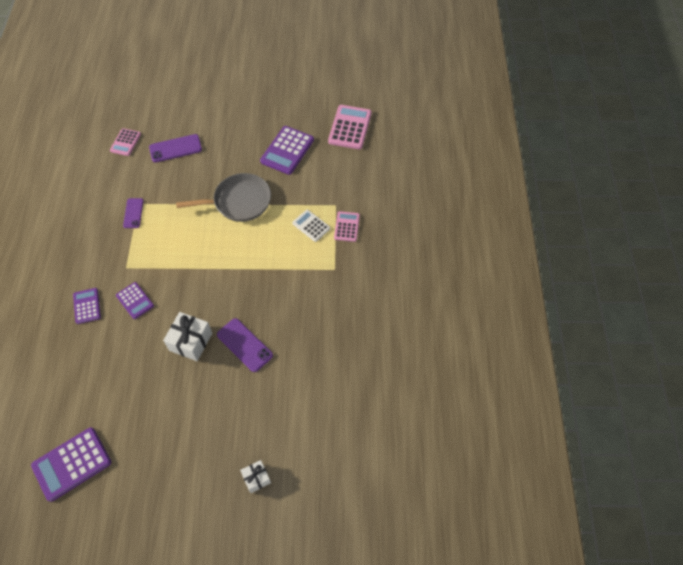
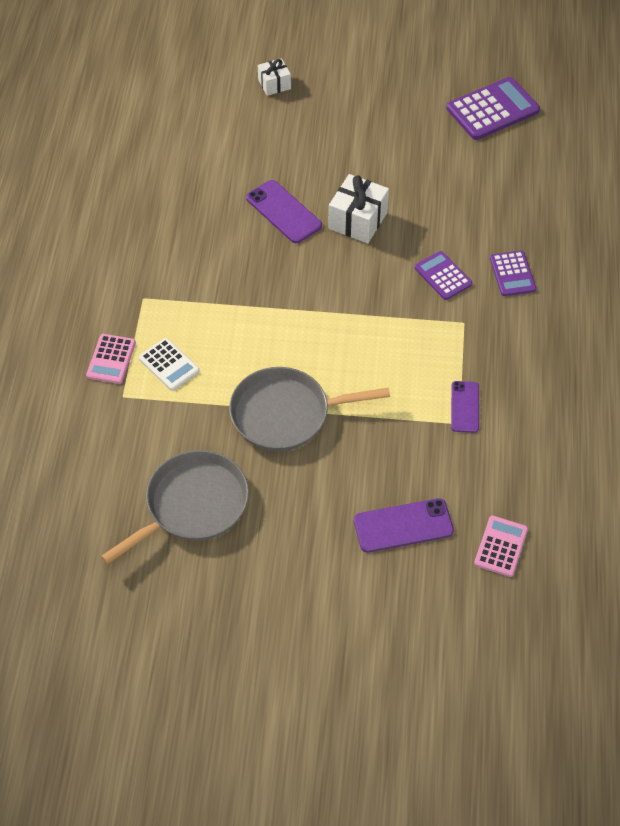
camera: 175 degrees left, 5 degrees down
purple calculator [260,126,314,175] -> grey pan [101,450,249,564]
pink calculator [328,105,372,149] -> none

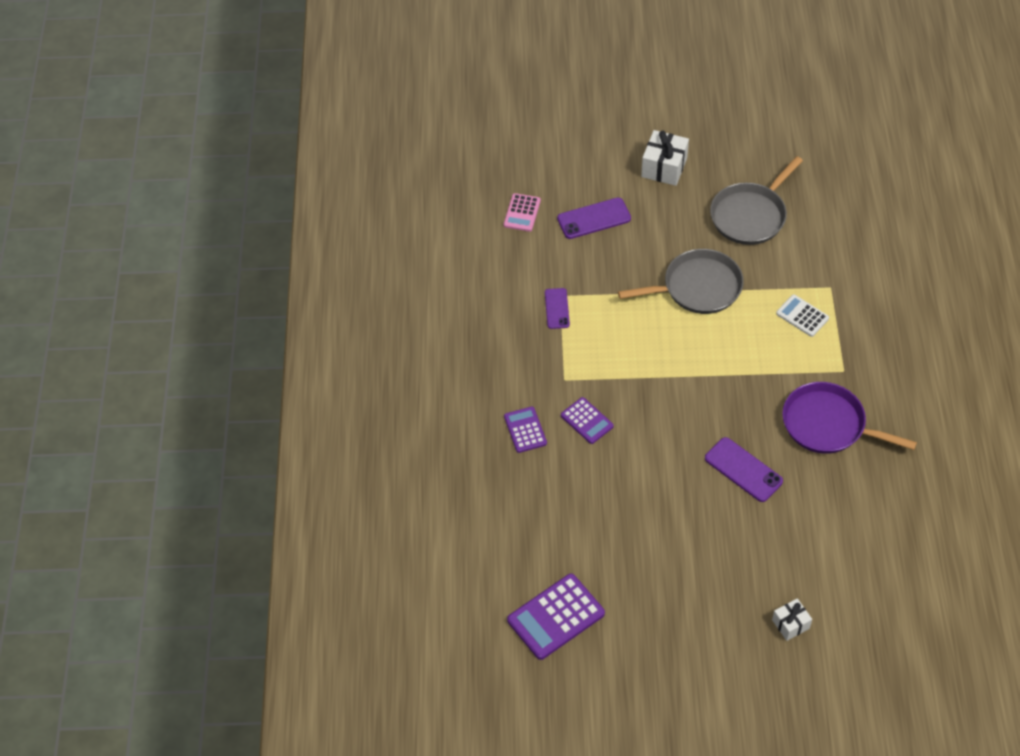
camera: 175 degrees right, 0 degrees up
pink calculator [86,334,136,384] -> none
white gift [328,174,389,243] -> white gift moved to [641,130,689,186]
none -> purple pan [782,382,917,454]

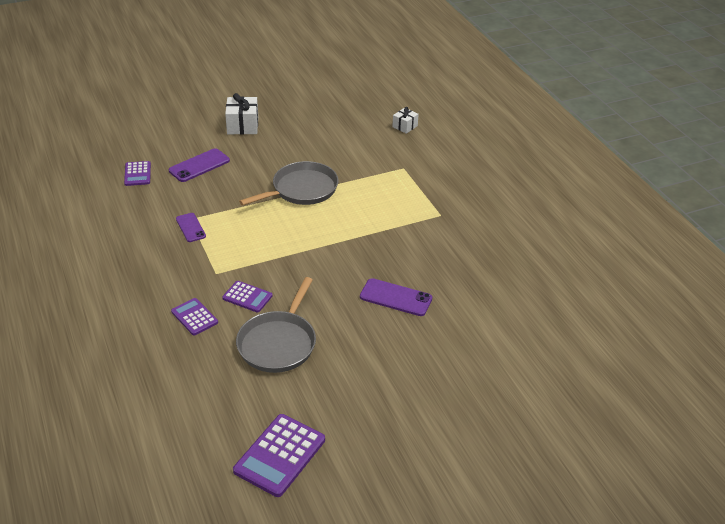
camera: 25 degrees left, 15 degrees down
pink calculator [504,193,541,232] -> purple calculator [124,161,151,186]
grey pan [710,156,803,245] -> grey pan moved to [236,277,316,373]
white gift [772,598,812,641] -> white gift moved to [392,107,419,134]
white calculator [776,294,829,337] -> none
purple pan [782,382,917,454] -> none

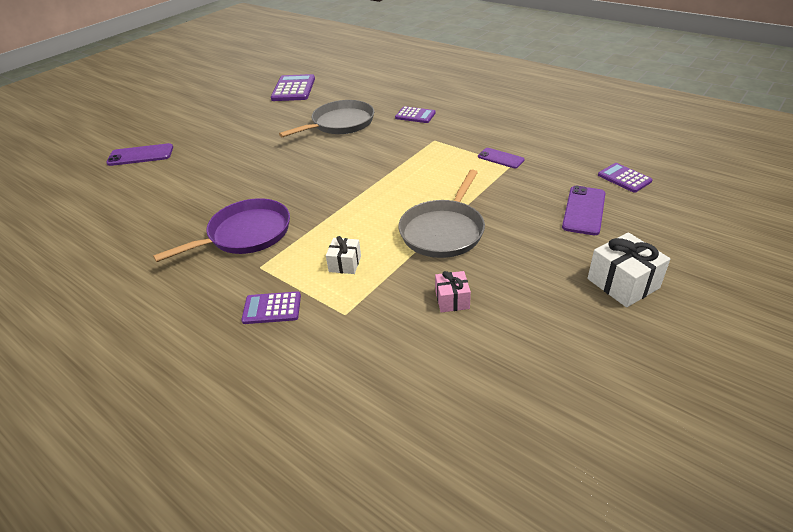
camera: 155 degrees right, 0 degrees up
purple calculator [222,281,272,313] -> purple calculator moved to [241,291,301,324]
grey pan [236,277,316,373] -> grey pan turned 60 degrees clockwise [279,100,374,137]
purple phone [360,278,432,316] -> purple phone moved to [106,143,173,166]
white gift [392,107,419,134] -> white gift moved to [326,236,361,274]
none -> purple pan [153,198,290,262]
none -> pink gift [435,271,471,312]

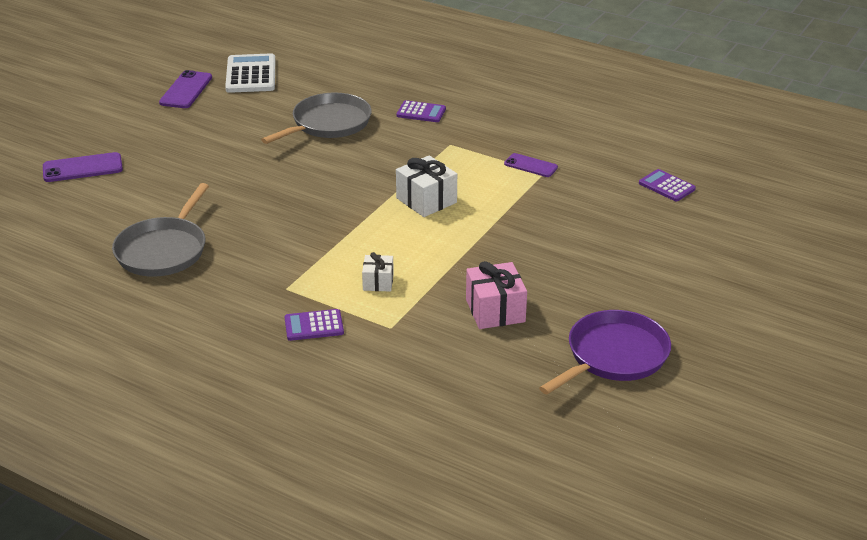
camera: 10 degrees left, 5 degrees down
purple pan [153,198,290,262] -> purple pan moved to [539,310,671,395]
purple calculator [271,74,315,101] -> white calculator [225,53,275,93]
grey pan [399,169,485,258] -> grey pan moved to [112,183,209,277]
pink gift [435,271,471,312] -> pink gift [466,261,527,329], size x1.65
purple phone [562,186,606,235] -> purple phone moved to [159,70,212,108]
white gift [587,232,670,307] -> white gift moved to [396,155,457,217]

